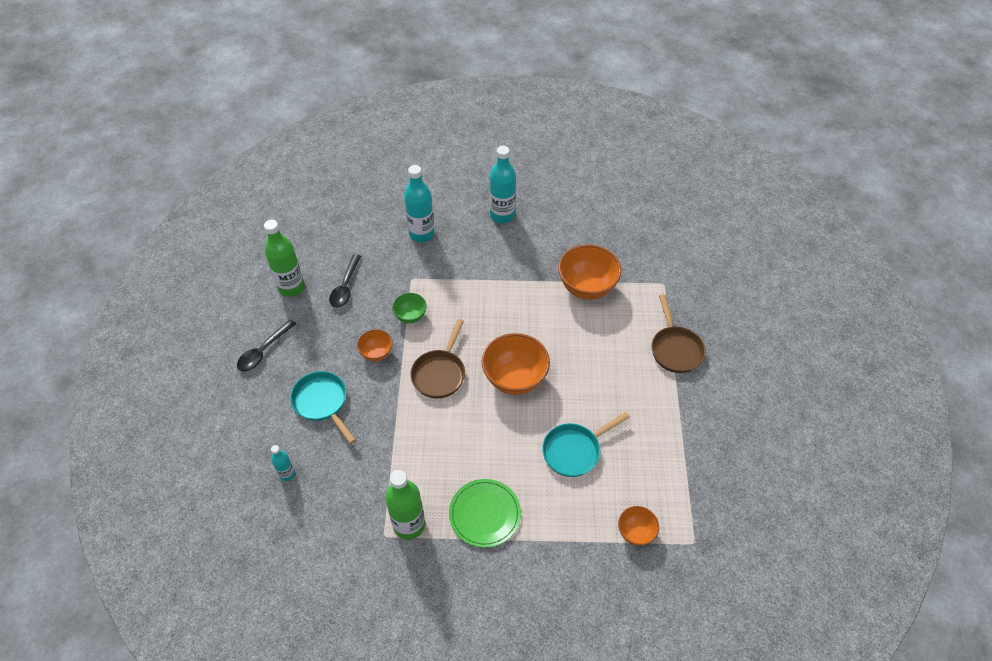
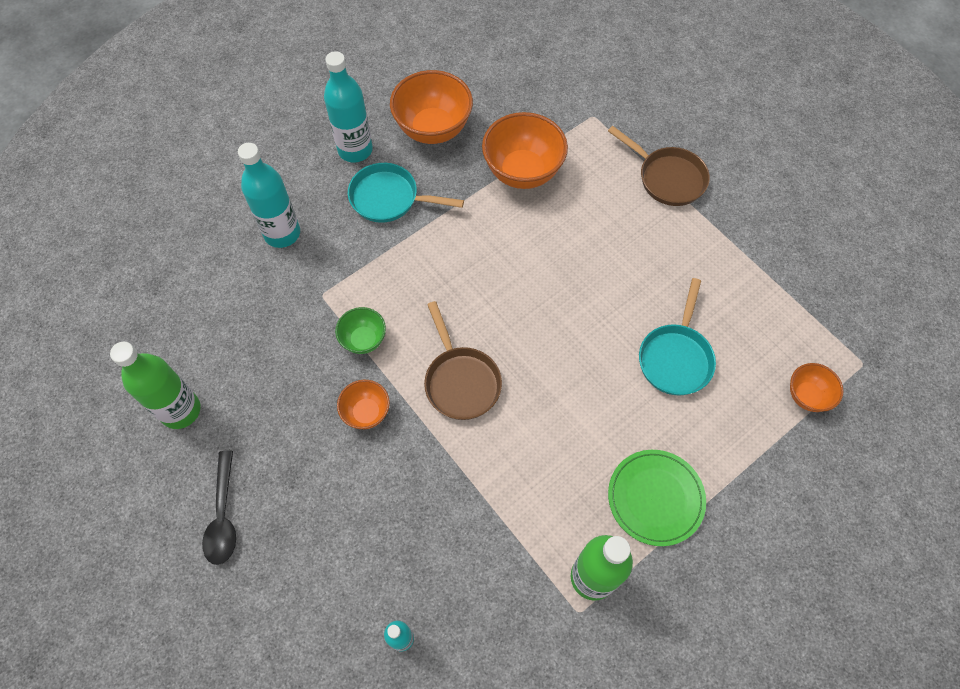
camera: 40 degrees left, 10 degrees up
turquoise pan [290,371,356,444] -> turquoise pan moved to [348,163,464,223]
black spoon [329,254,361,308] -> none
orange bowl [482,333,550,395] -> orange bowl moved to [390,70,473,144]

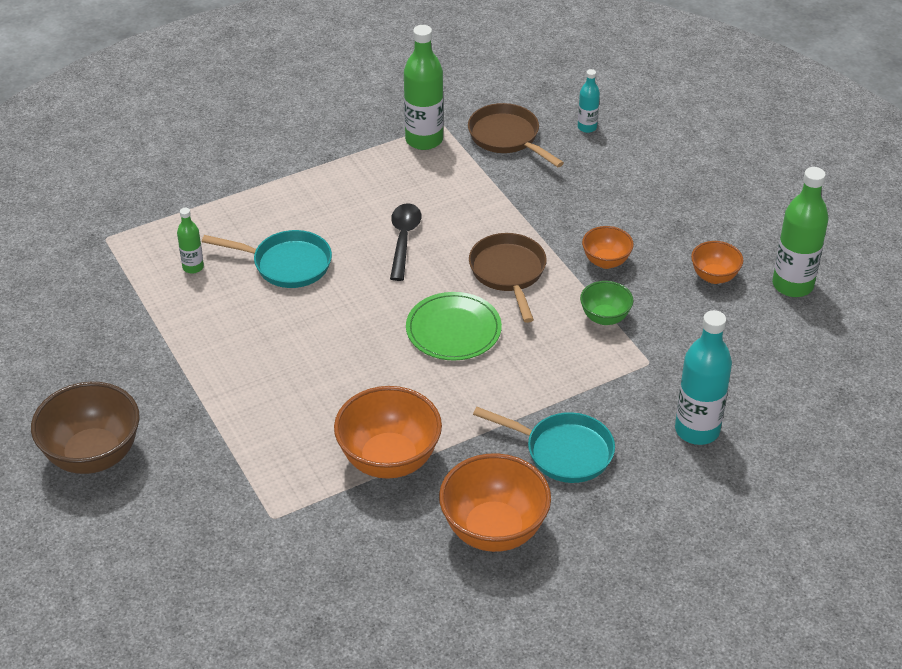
camera: 170 degrees left, 20 degrees down
black spoon [202,450,236,565] -> black spoon moved to [390,203,421,281]
turquoise bottle [324,51,373,162] -> none
brown pan [608,126,710,206] -> brown pan moved to [468,103,564,167]
green plate [608,450,706,546] -> green plate moved to [406,292,502,360]
turquoise pan [639,278,716,395] -> turquoise pan turned 75 degrees clockwise [202,230,332,288]
orange bowl [790,363,843,412] -> orange bowl moved to [691,241,743,284]
none -> brown bowl [31,382,140,474]
none -> green bottle [177,208,204,274]

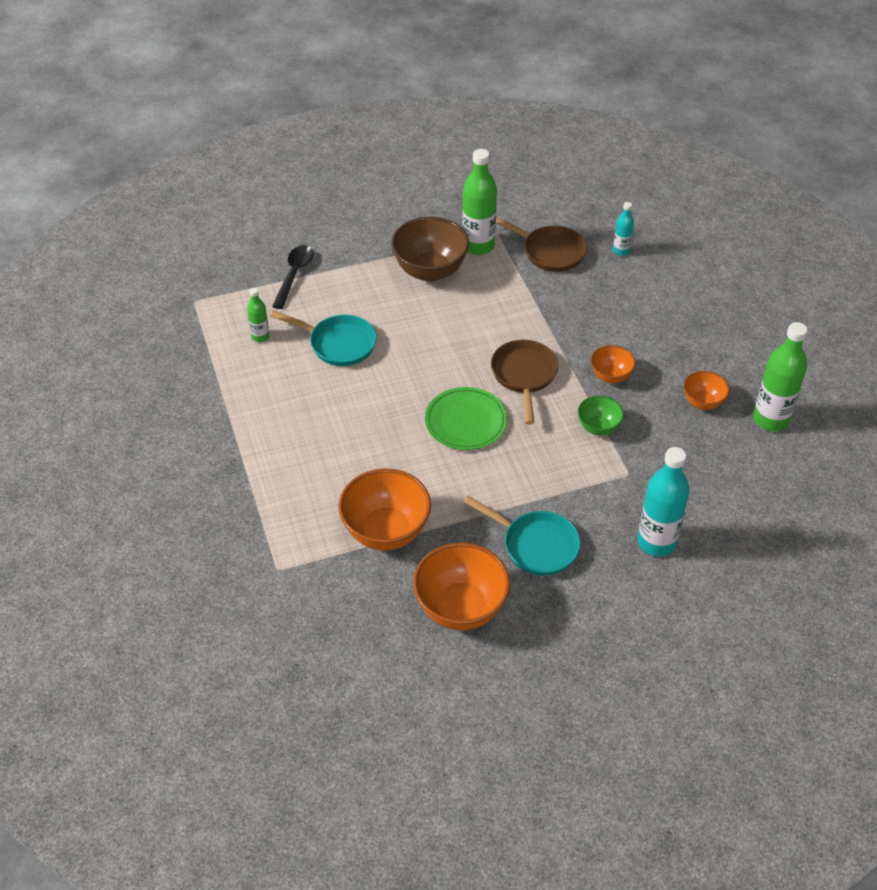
camera: 10 degrees right, 5 degrees up
brown bowl [31,382,140,474] -> brown bowl moved to [391,217,469,282]
black spoon [390,203,421,281] -> black spoon moved to [272,245,314,309]
brown pan [468,103,564,167] -> brown pan turned 150 degrees clockwise [496,217,587,272]

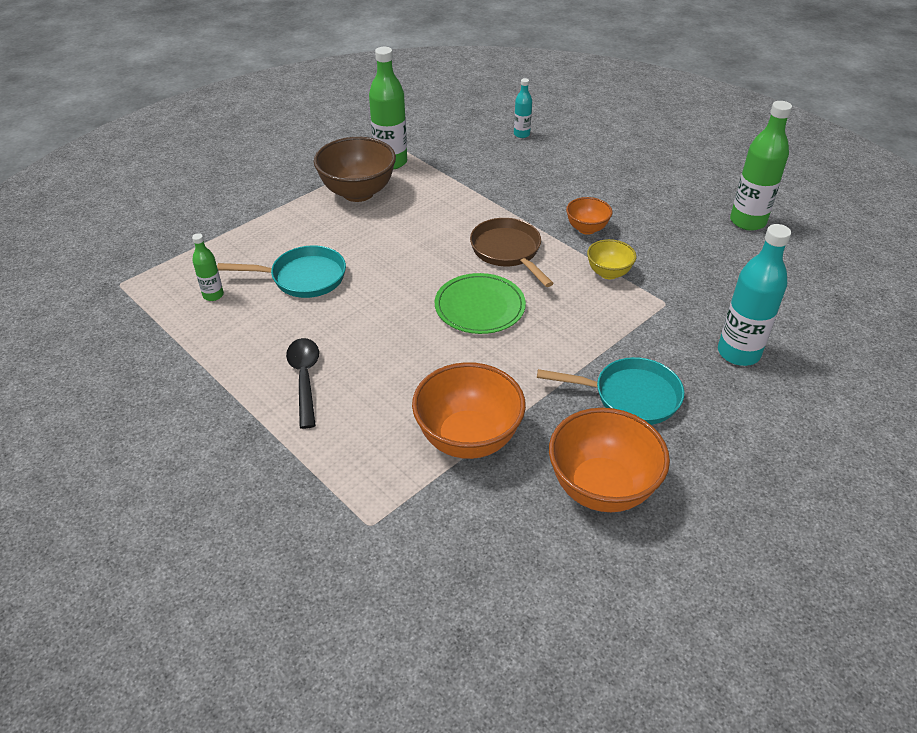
camera: 25 degrees left, 5 degrees down
black spoon [272,245,314,309] -> black spoon moved to [286,338,319,429]
brown pan [496,217,587,272] -> none
green bowl [578,396,624,436] -> yellow bowl [587,239,636,279]
orange bowl [684,371,730,410] -> none

